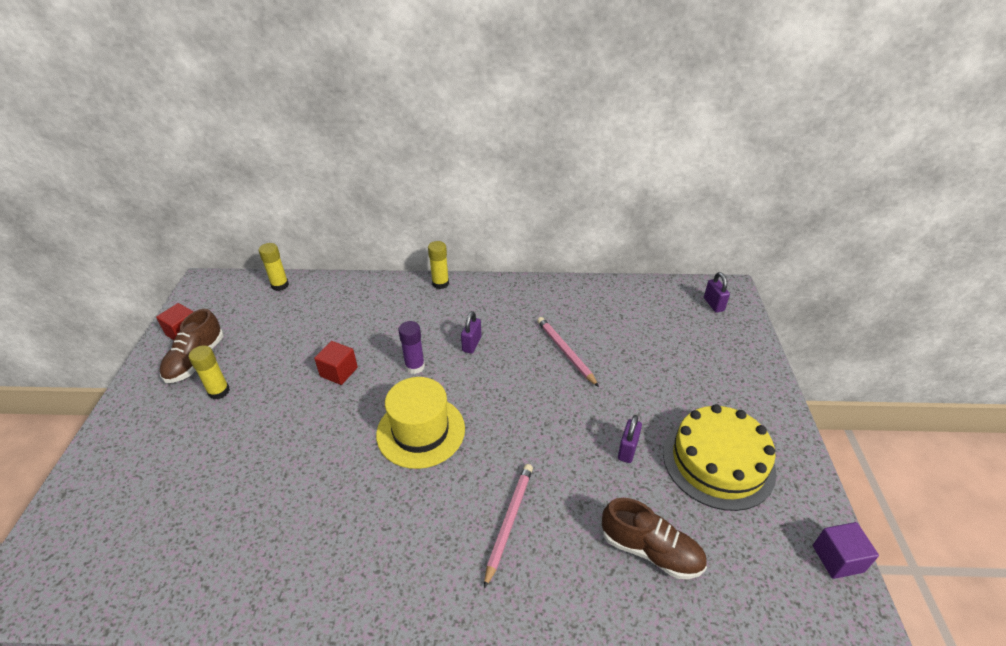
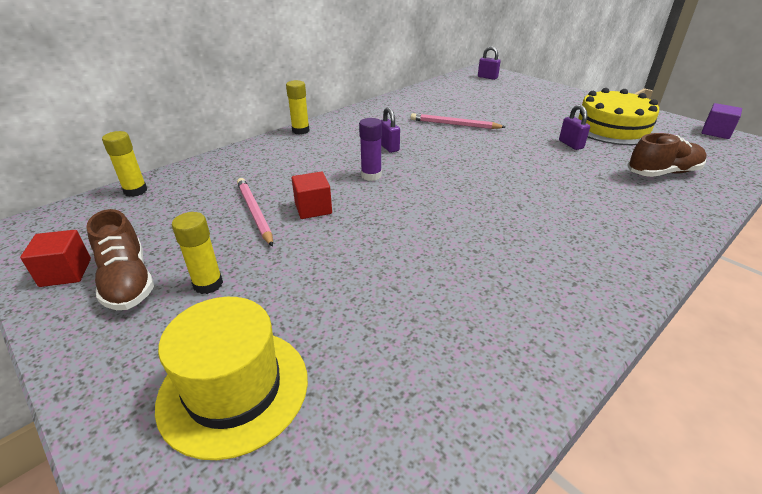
camera: 45 degrees left, 5 degrees down
yellow hat [376,377,465,469] -> yellow hat moved to [155,297,308,460]
pink pencil [484,464,533,589] -> pink pencil moved to [237,178,273,247]

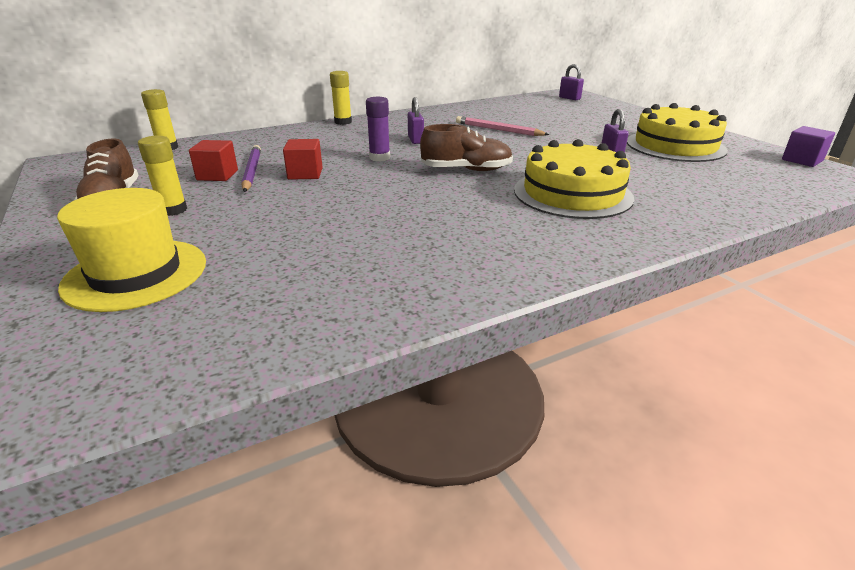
camera: 15 degrees right, 5 degrees down
red cube [20,230,91,287] -> red cube moved to [189,140,238,181]
pink pencil [237,178,273,247] -> purple pencil [241,145,261,192]
brown shoe [627,133,707,177] -> brown shoe moved to [420,124,513,171]
none -> yellow cake [514,139,634,219]

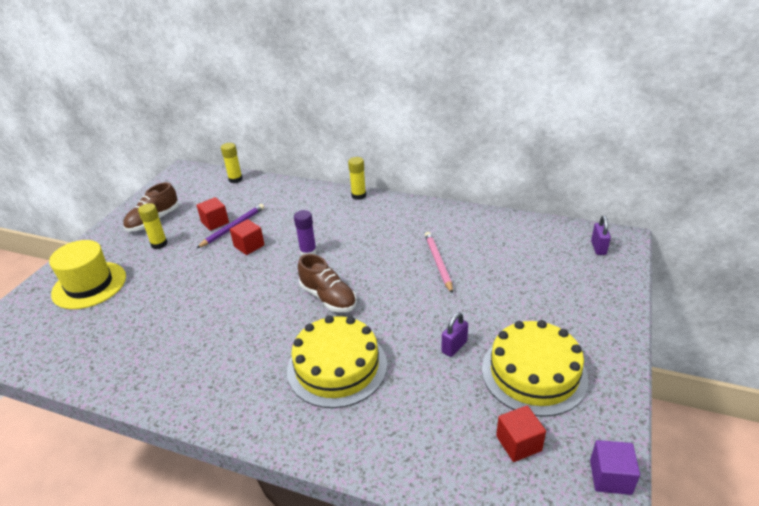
camera: 50 degrees right, 5 degrees up
purple padlock [408,97,424,144] -> none
none -> red cube [496,405,546,462]

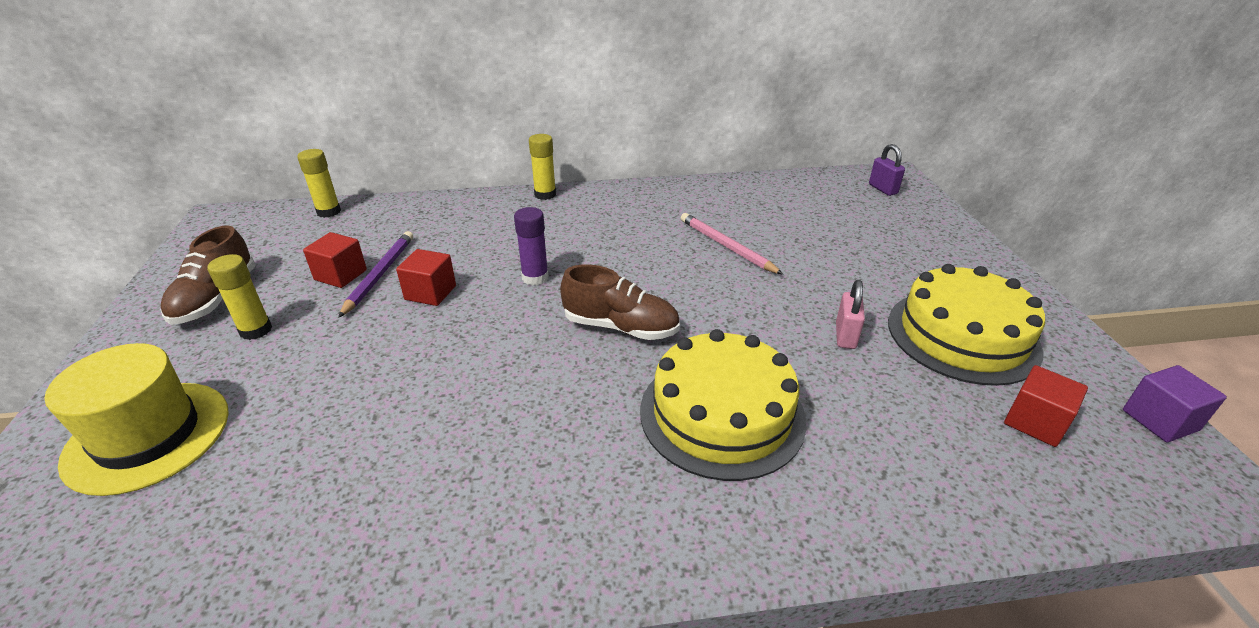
camera: 30 degrees left, 0 degrees up
purple padlock [441,312,468,357] -> pink padlock [836,280,865,349]

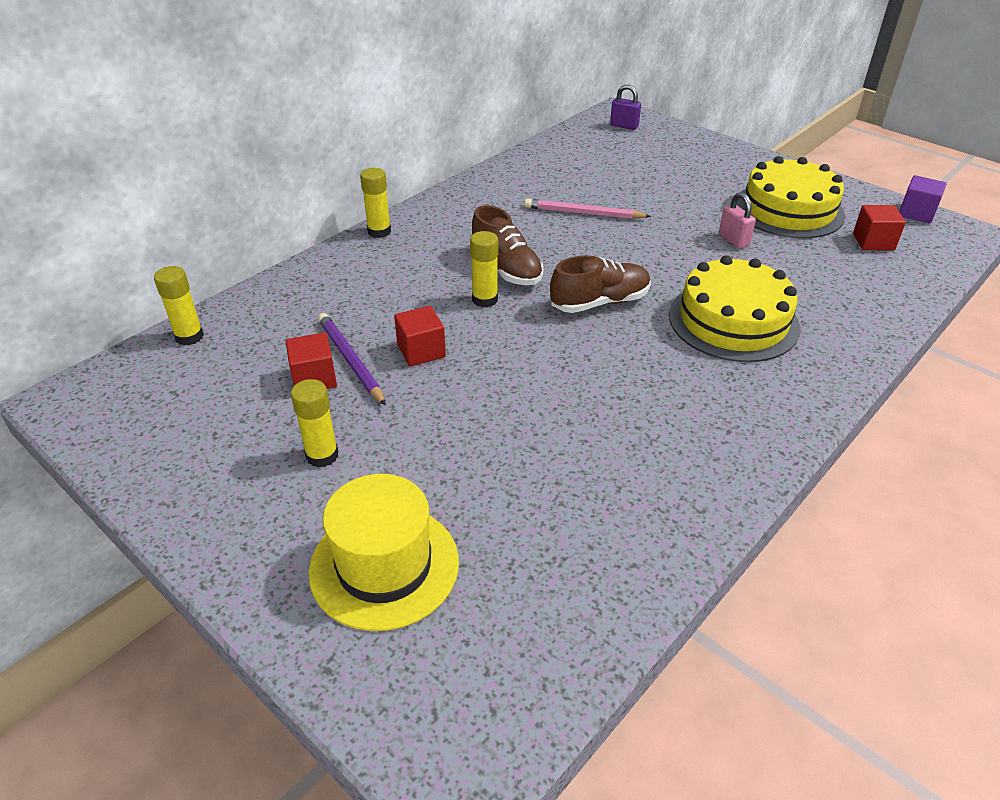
camera: 40 degrees left, 5 degrees up
brown shoe [161,225,255,325] -> brown shoe moved to [472,205,543,285]
purple glue stick [514,207,549,286] -> yellow glue stick [470,231,498,307]

